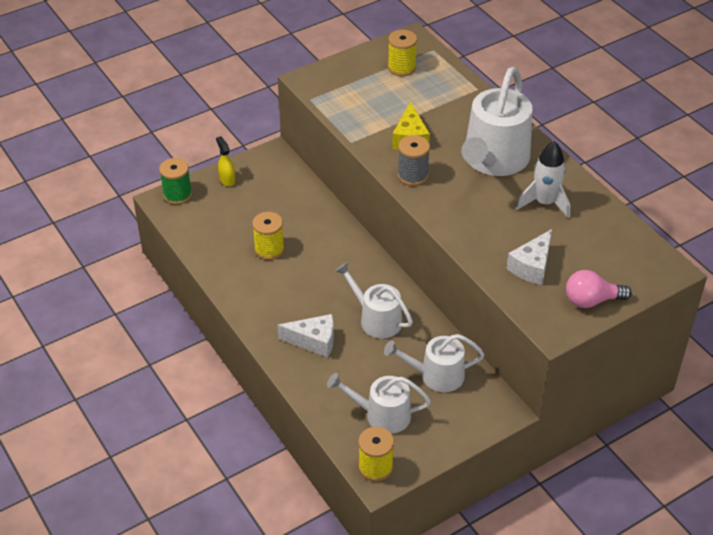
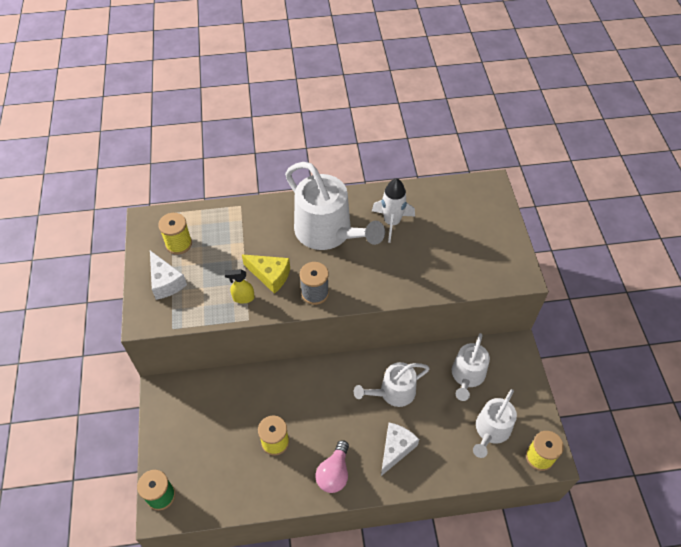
camera: 65 degrees left, 10 degrees up
yellow spray bottle [216,136,235,186] -> yellow spray bottle moved to [225,269,255,303]
white cheese [507,229,552,285] -> white cheese moved to [150,251,187,300]
pink light bulb [566,270,632,308] -> pink light bulb moved to [316,440,349,493]

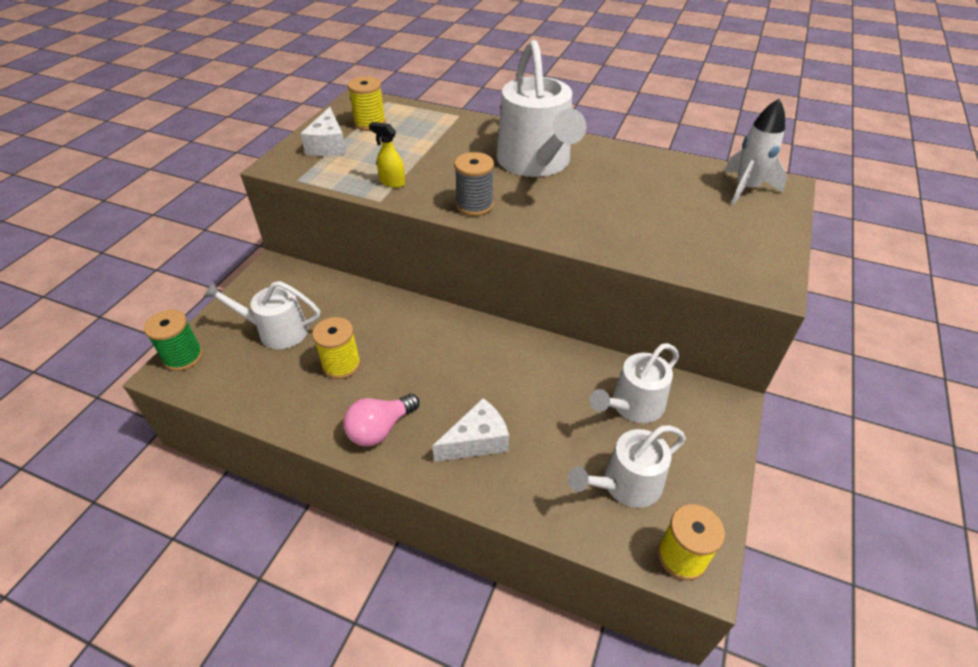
camera: 30 degrees right, 10 degrees down
yellow cheese [242,254,290,294] -> none
white watering can [354,362,430,407] -> white watering can moved to [203,281,320,349]
white rocket [372,178,415,243] -> white rocket moved to [724,99,787,205]

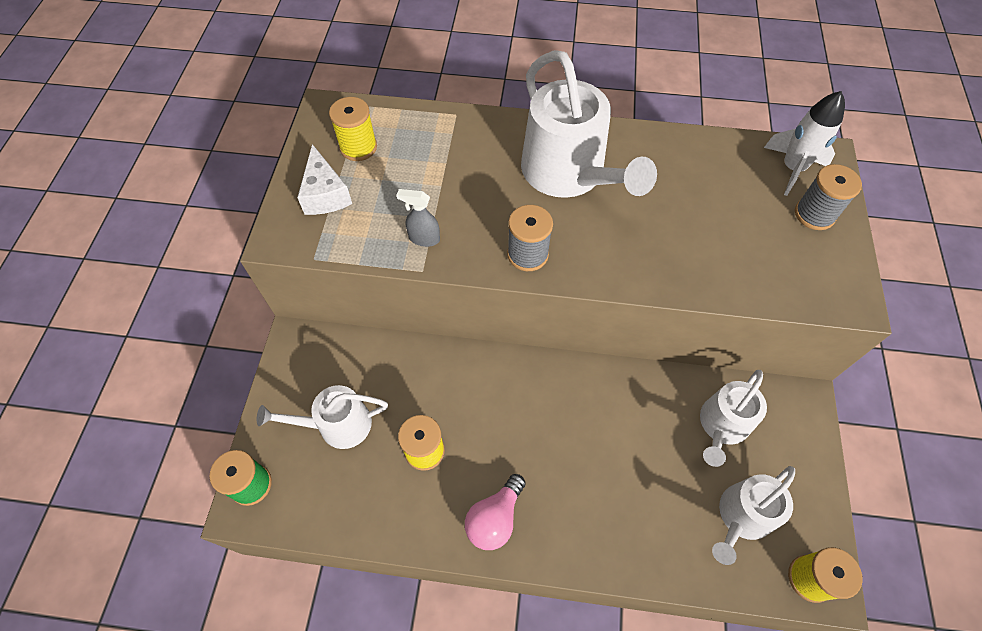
camera: 15 degrees left, 15 degrees up
yellow spray bottle [369,122,405,188] -> grey spray bottle [397,189,440,247]
white cheese [432,398,509,462] -> none
none -> grey spool [795,164,862,230]

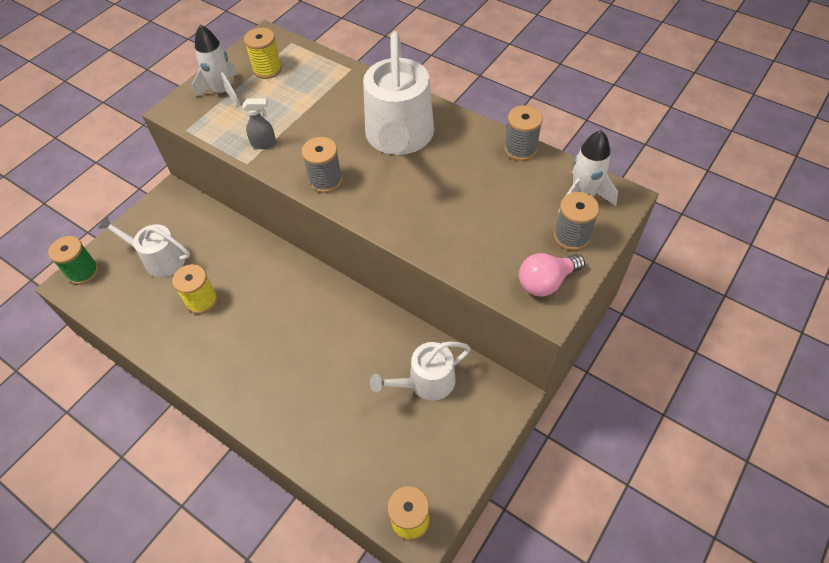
camera: 30 degrees right, 5 degrees down
white cheese [297,144,352,215] -> white rocket [192,25,240,108]
grey spray bottle [397,189,440,247] -> grey spray bottle turned 135 degrees clockwise [243,98,276,149]
pink light bulb [465,474,526,550] -> pink light bulb moved to [519,253,585,297]
white watering can [712,466,795,565] -> none
none -> grey spool [504,105,543,161]

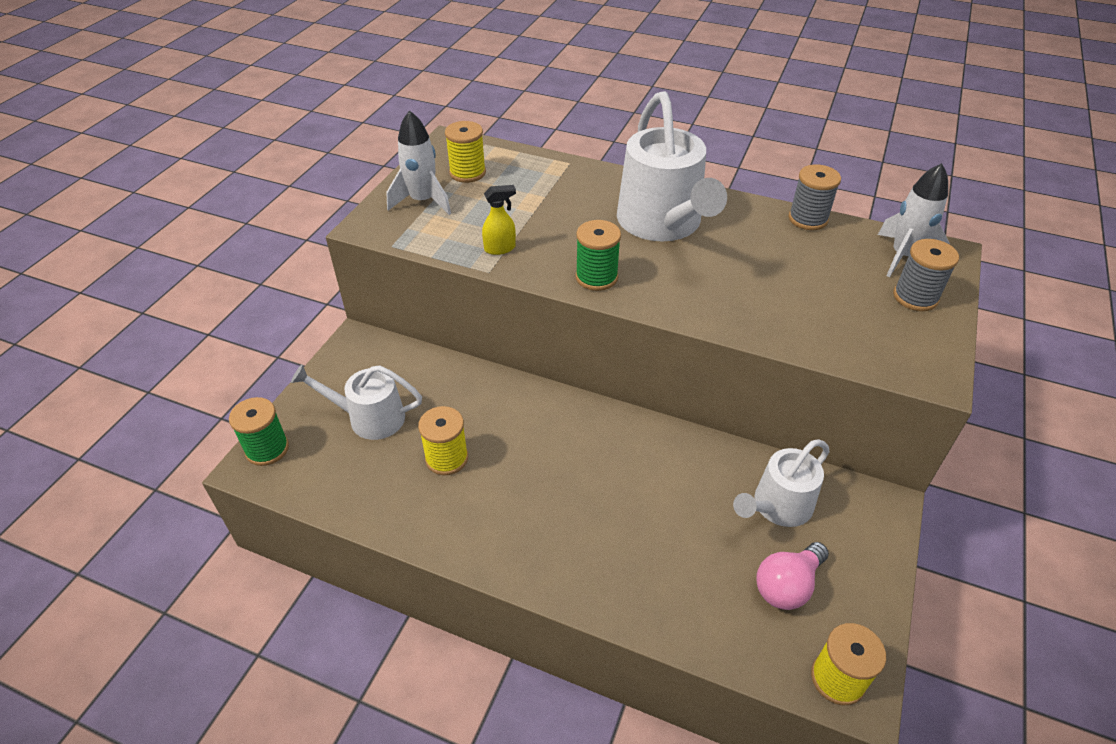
camera: 15 degrees left, 10 degrees down
grey spray bottle [243,98,276,149] -> yellow spray bottle [482,185,516,255]
grey spool [302,137,342,193] -> green spool [576,220,621,291]
pink light bulb [519,253,585,297] -> pink light bulb moved to [756,542,829,610]

